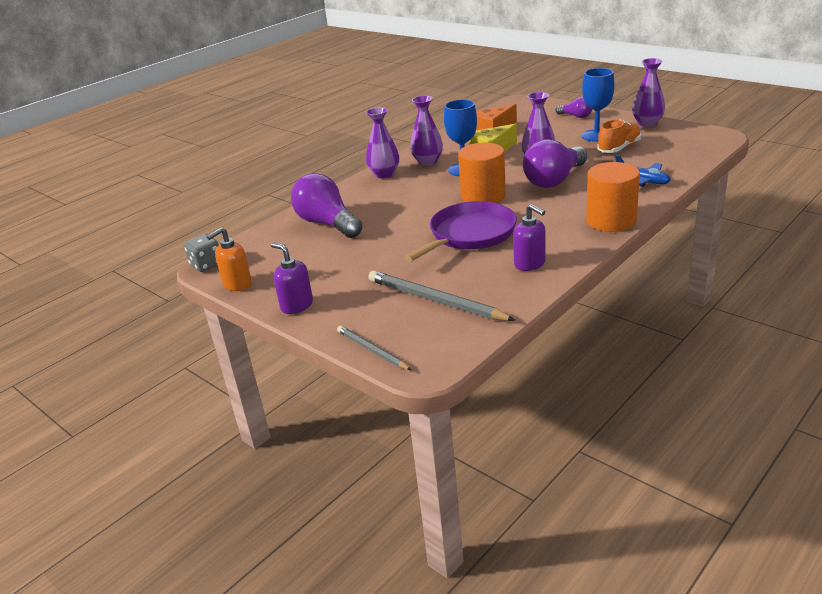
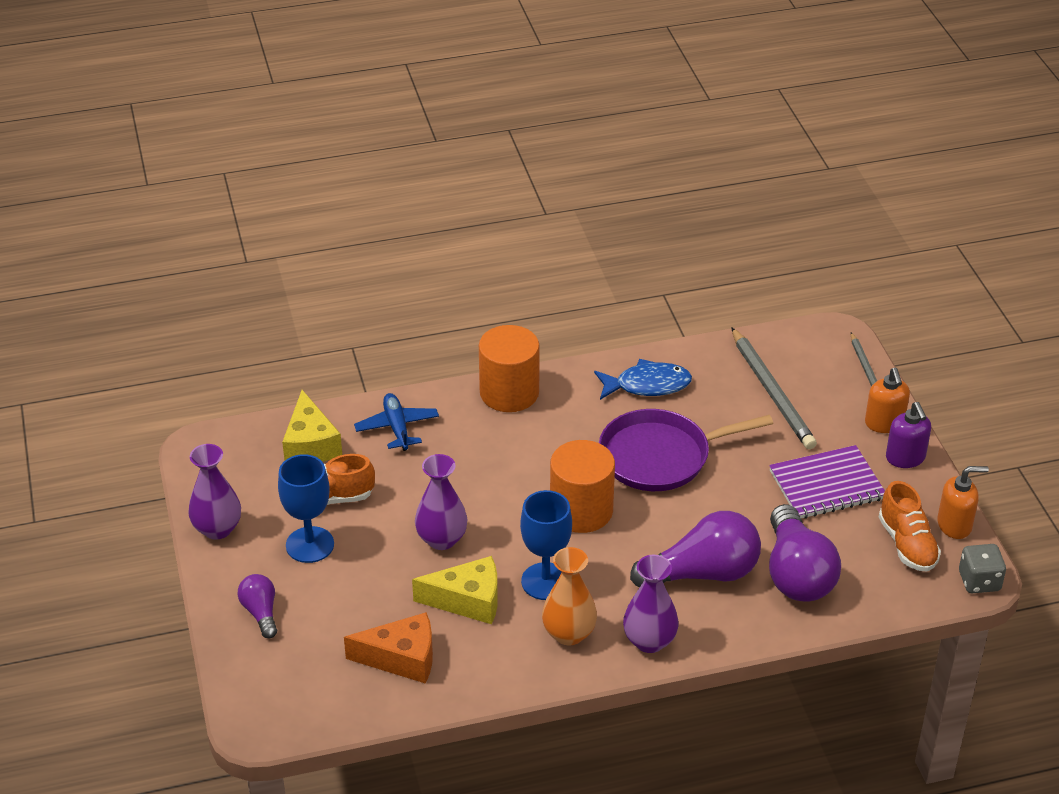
camera: 150 degrees left, 10 degrees up
purple vase [410,96,443,166] -> orange vase [542,547,597,645]
purple soap dispenser [513,204,546,271] -> blue fish [594,359,692,400]
purple light bulb [523,139,587,188] -> purple light bulb moved to [630,511,761,588]
none -> yellow cheese [282,390,342,462]
none -> purple notebook [769,445,885,519]
none -> orange soap dispenser [865,368,910,433]
none -> orange shoe [879,481,941,572]

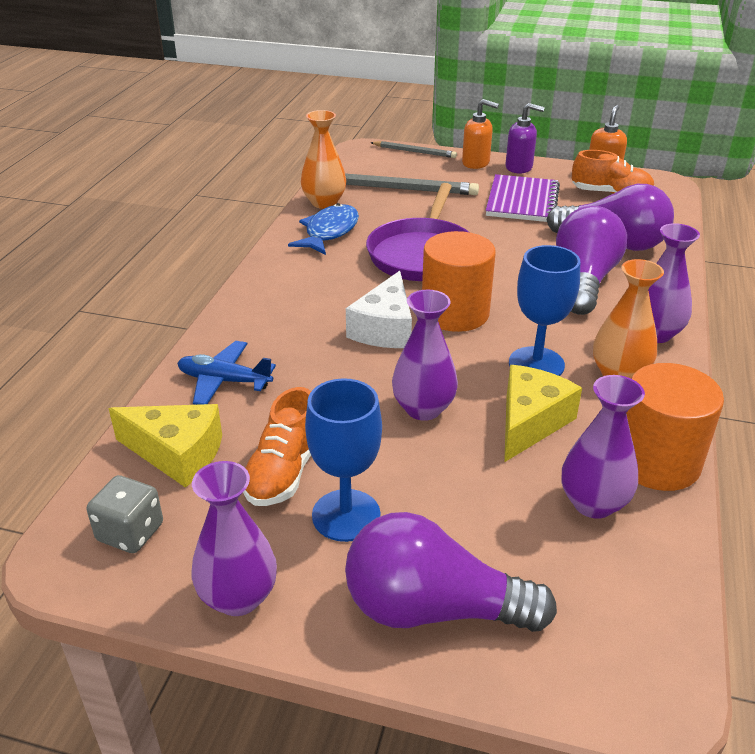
camera: 60 degrees left, 5 degrees down
purple light bulb [237,574,277,638] -> purple light bulb [345,512,557,632], size x1.92
orange cheese [344,612,433,684] -> purple vase [562,375,645,519]
orange cylinder [479,325,540,412] -> orange cylinder moved to [626,363,724,491]
grey dice [959,544,1006,593] -> grey dice moved to [87,475,163,553]
none -> orange vase [301,110,346,209]
none -> white cheese [346,271,412,348]

